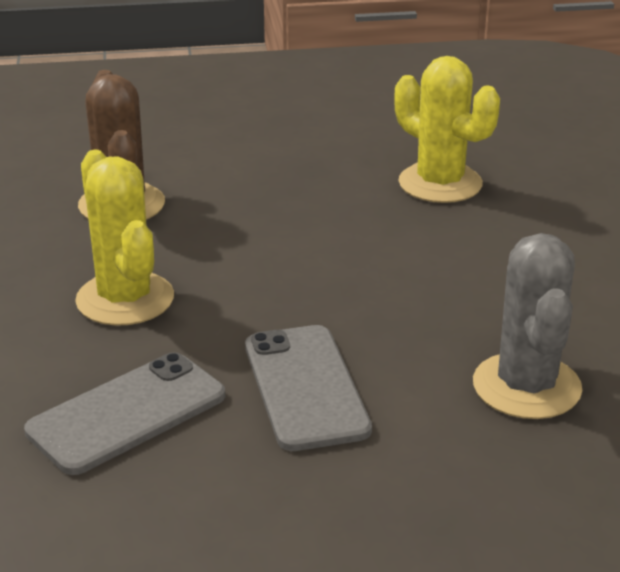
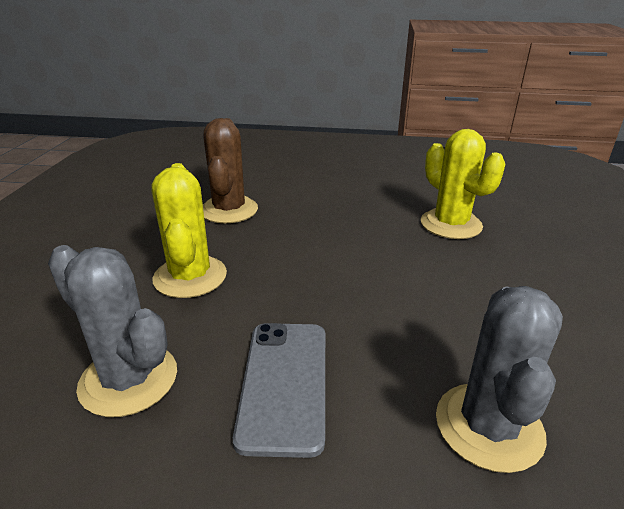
camera: 15 degrees right, 0 degrees up
grey phone [24,352,225,475] -> grey cactus [48,245,177,417]

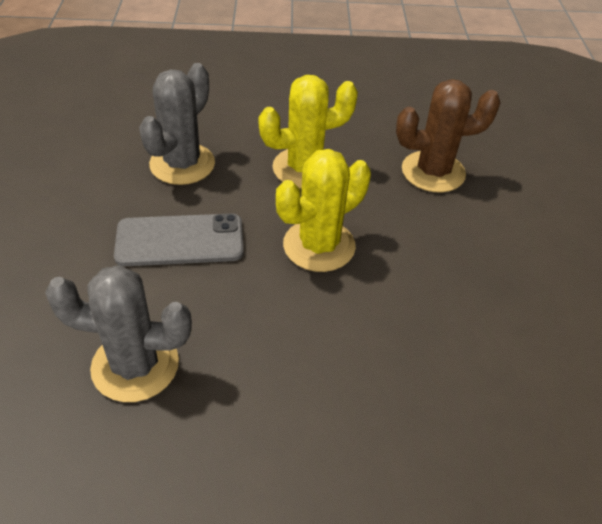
camera: 80 degrees right, 15 degrees up
yellow cactus [421,129,505,239] -> yellow cactus moved to [276,149,371,272]

